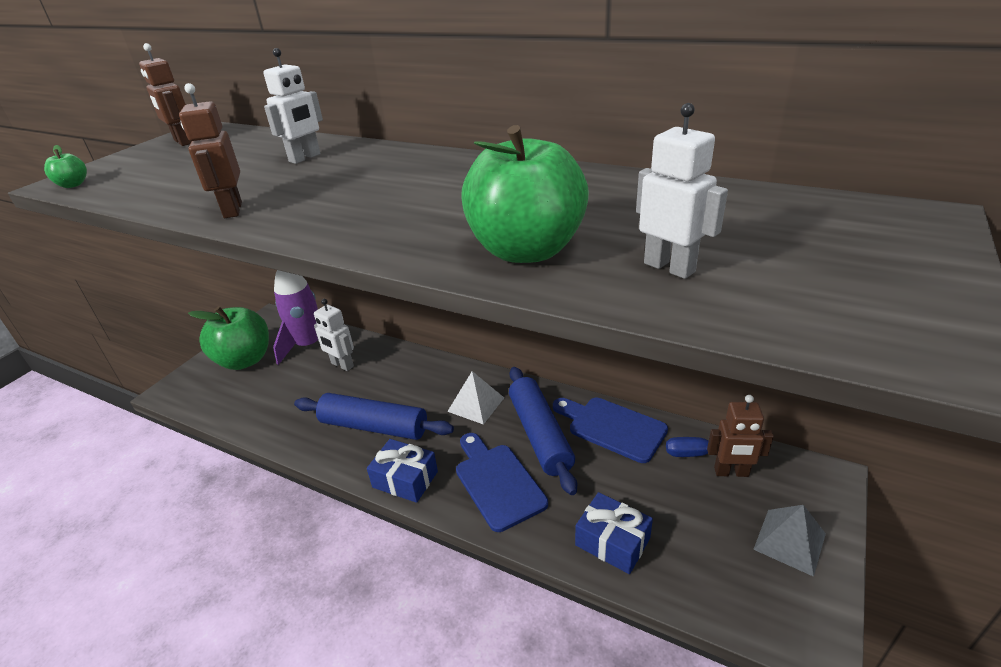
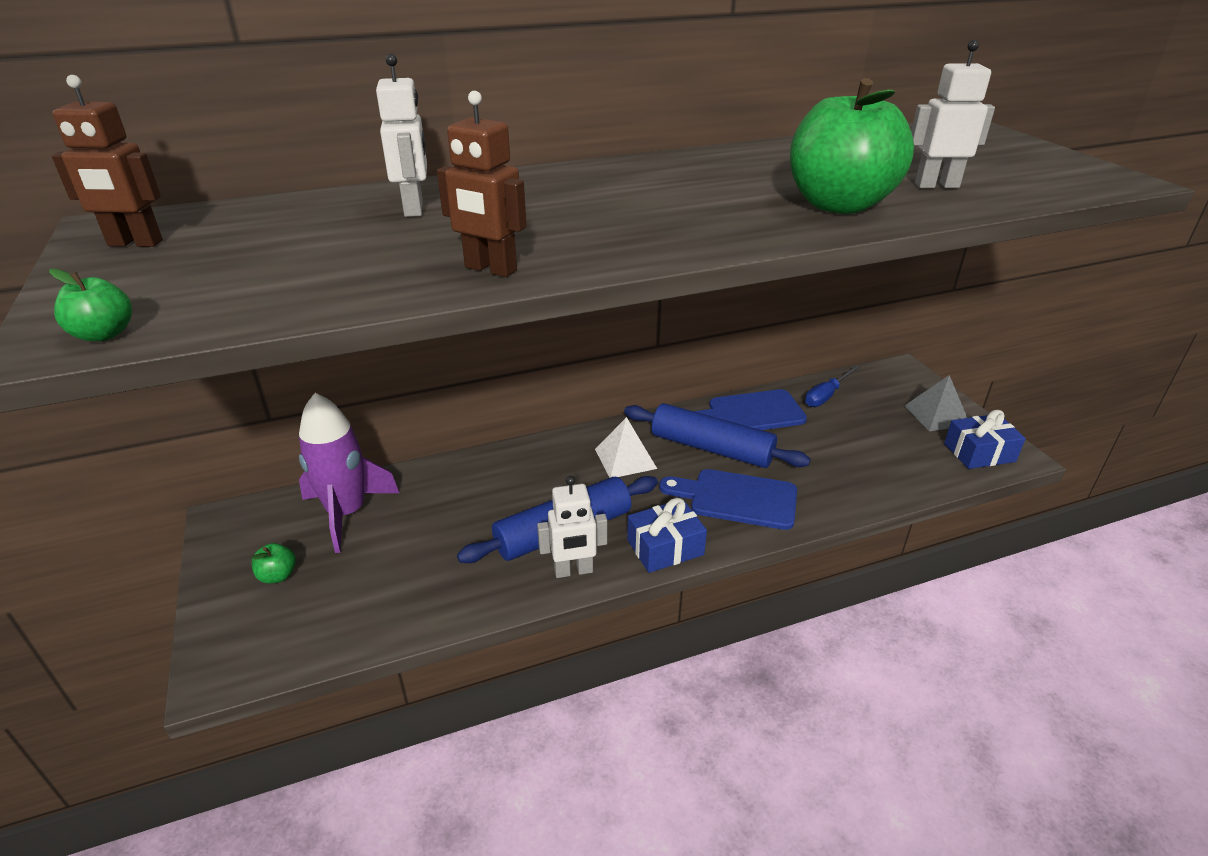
camera: 50 degrees left, 0 degrees up
green apple [188,306,269,370] -> green apple [251,543,296,584], size x0.40
white robot [314,299,354,371] -> white robot moved to [537,476,607,578]
blue gift [575,492,653,574] -> blue gift moved to [944,410,1026,469]
brown robot [707,395,774,477] -> none

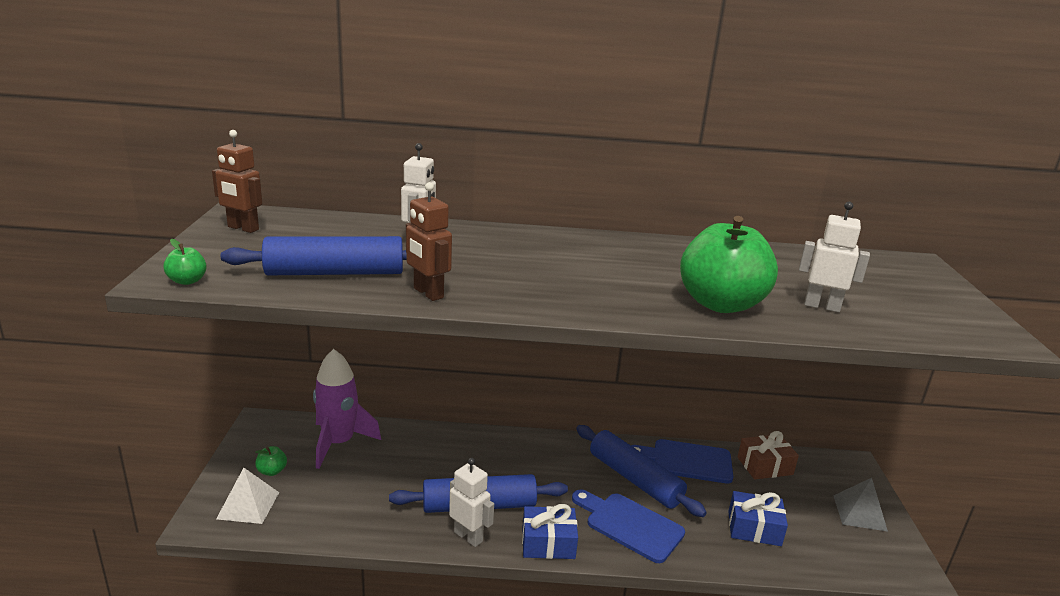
camera: 20 degrees right, 10 degrees down
white robot [537,476,607,578] -> white robot turned 150 degrees counterclockwise [449,458,494,547]
white pyramid [595,417,657,478] -> white pyramid moved to [216,468,279,524]
blue screwdriver [805,365,860,407] -> brown gift [738,431,799,479]
blue gift [944,410,1026,469] -> blue gift moved to [728,491,788,546]
none -> blue rolling pin [221,236,407,275]

